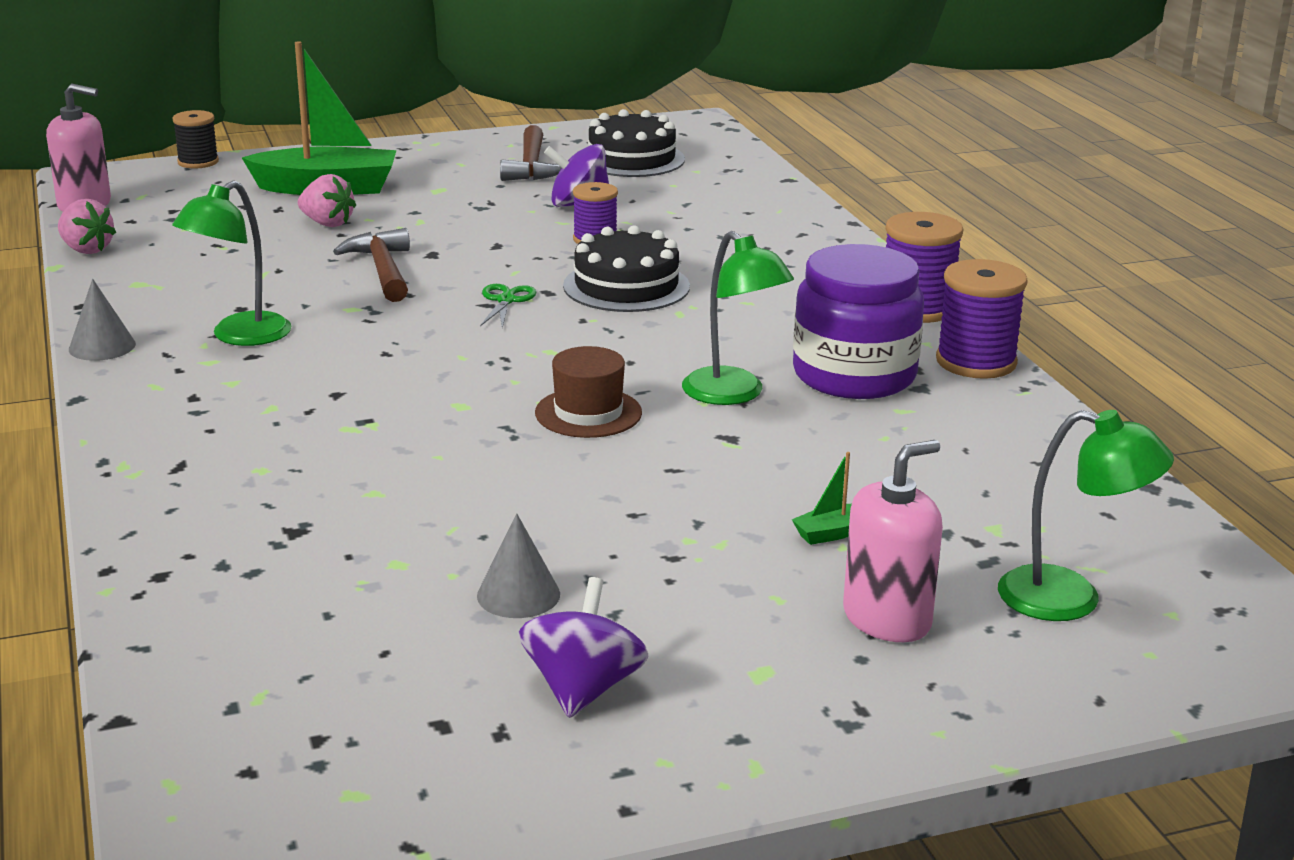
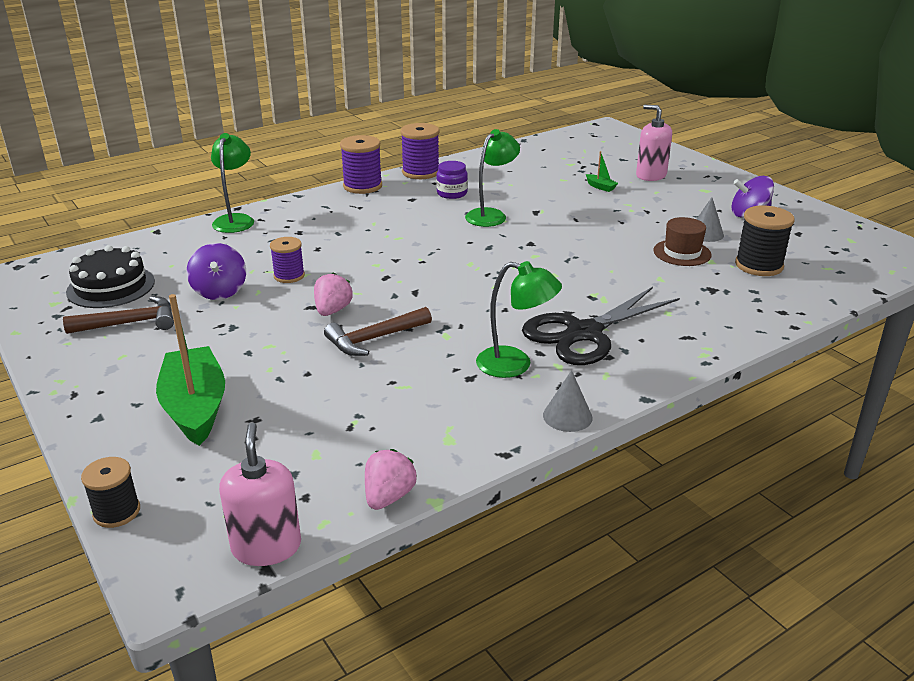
camera: 105 degrees left, 5 degrees up
pink strawberry [298,174,356,227] -> pink strawberry moved to [314,272,353,316]
green scissors [480,284,537,328] -> none
brown hat [535,346,642,438] -> brown hat moved to [653,217,712,266]
black cake [563,225,690,312] -> none
purple jar [793,244,924,399] -> purple jar [436,161,468,199], size x0.51
green lamp [998,410,1174,621] -> green lamp moved to [211,133,254,233]
none -> black scissors [522,287,680,365]
none -> black spool [735,205,795,276]

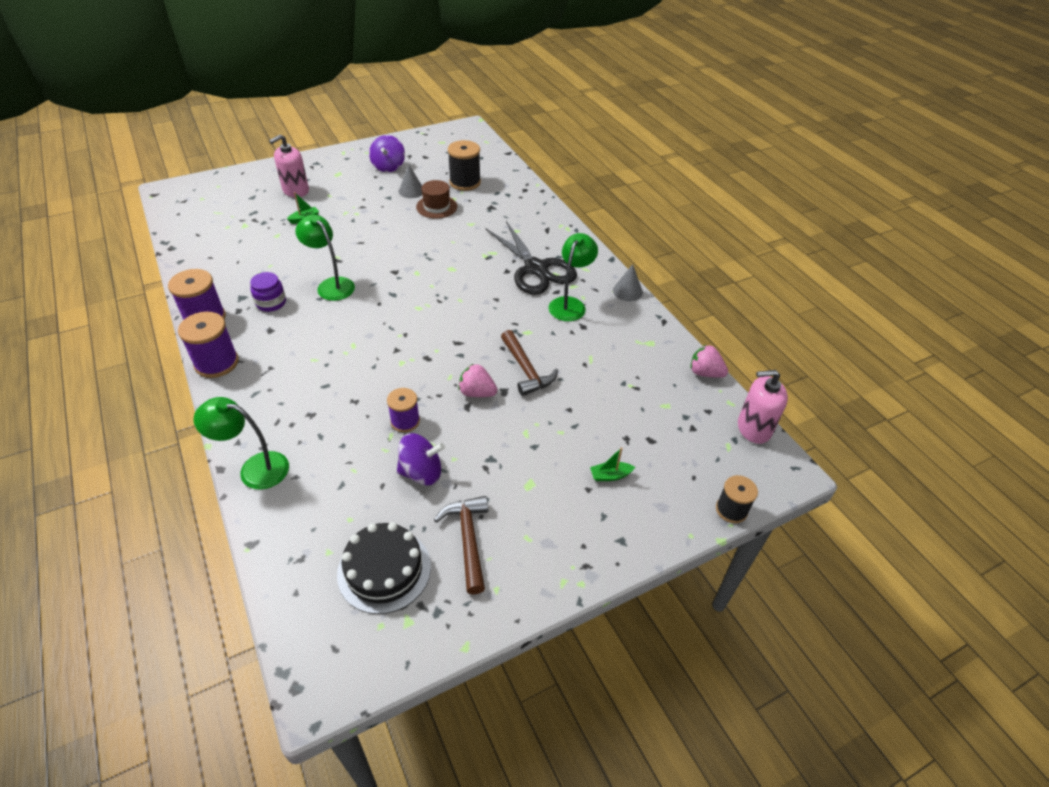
camera: 85 degrees left, 15 degrees up
green boat [156,294,225,446] -> green boat [590,447,635,481], size x0.40

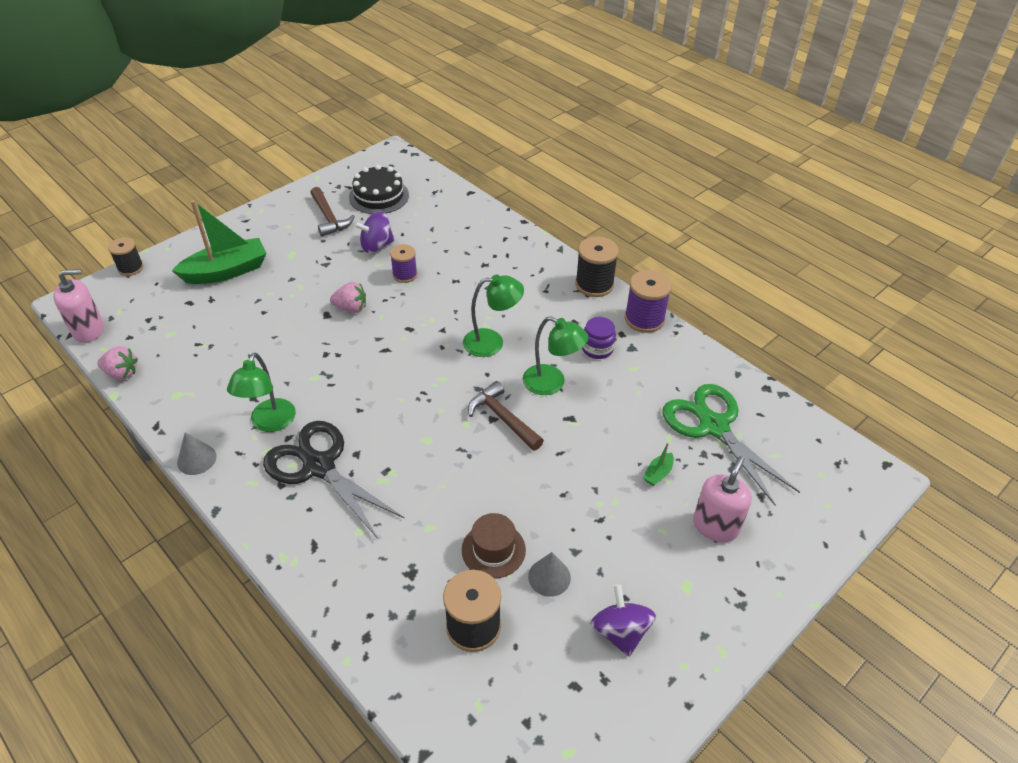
camera: 165 degrees right, 0 degrees up
purple spool [178,312,239,378] -> black spool [575,236,619,297]
green lamp [193,397,289,490] -> green lamp moved to [463,275,524,357]
brown hammer [501,330,558,396] -> brown hammer moved to [468,381,544,451]
green boat [590,447,635,481] -> green boat [172,200,267,284], size x2.47
none -> green scissors [662,384,800,505]

